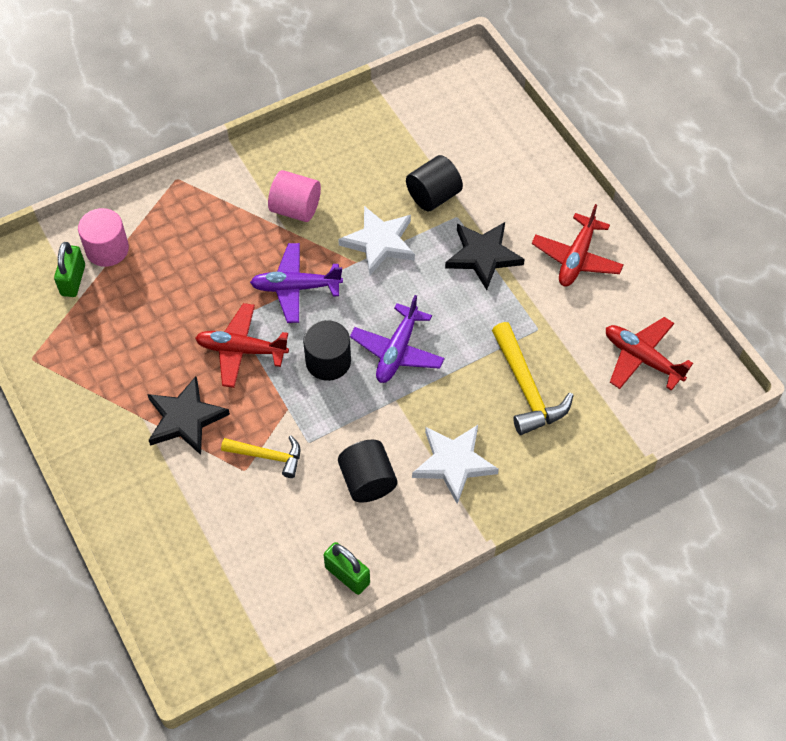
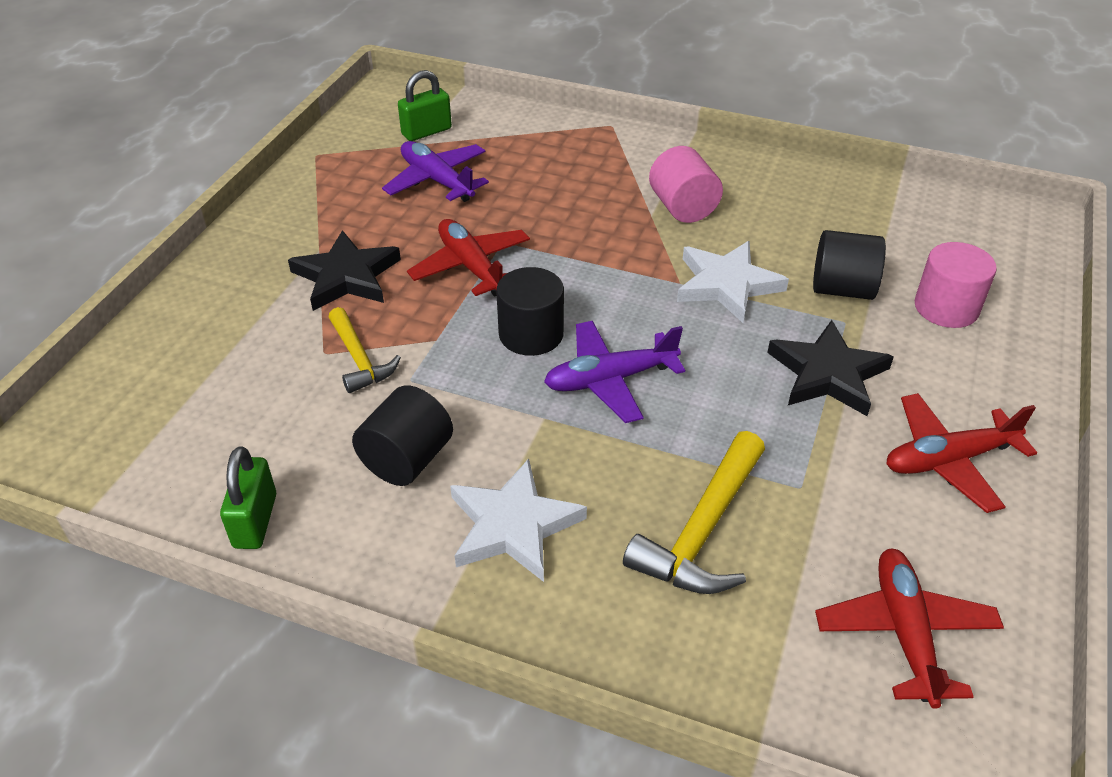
camera: 50 degrees right, 15 degrees down
pink cylinder [78,208,129,267] -> pink cylinder moved to [915,242,997,328]
purple plane [250,243,343,323] -> purple plane moved to [382,141,489,202]

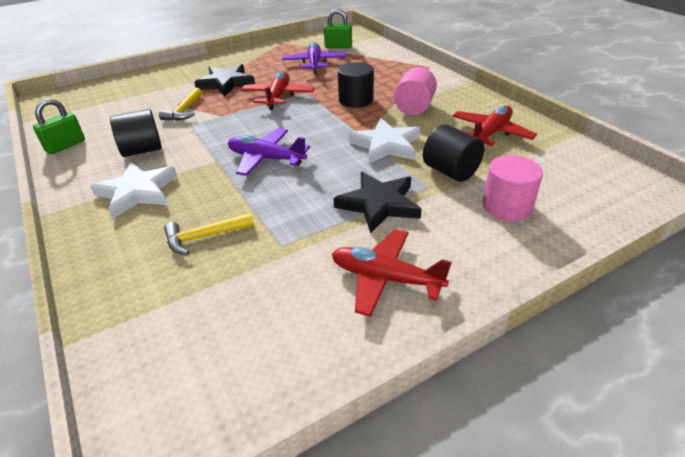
camera: 40 degrees right, 5 degrees down
black cylinder [496,267,564,356] -> black cylinder moved to [338,62,374,108]
yellow hammer [623,431,765,594] -> yellow hammer [164,213,254,255], size x0.64
red plane [815,549,1004,709] -> red plane moved to [452,105,537,146]

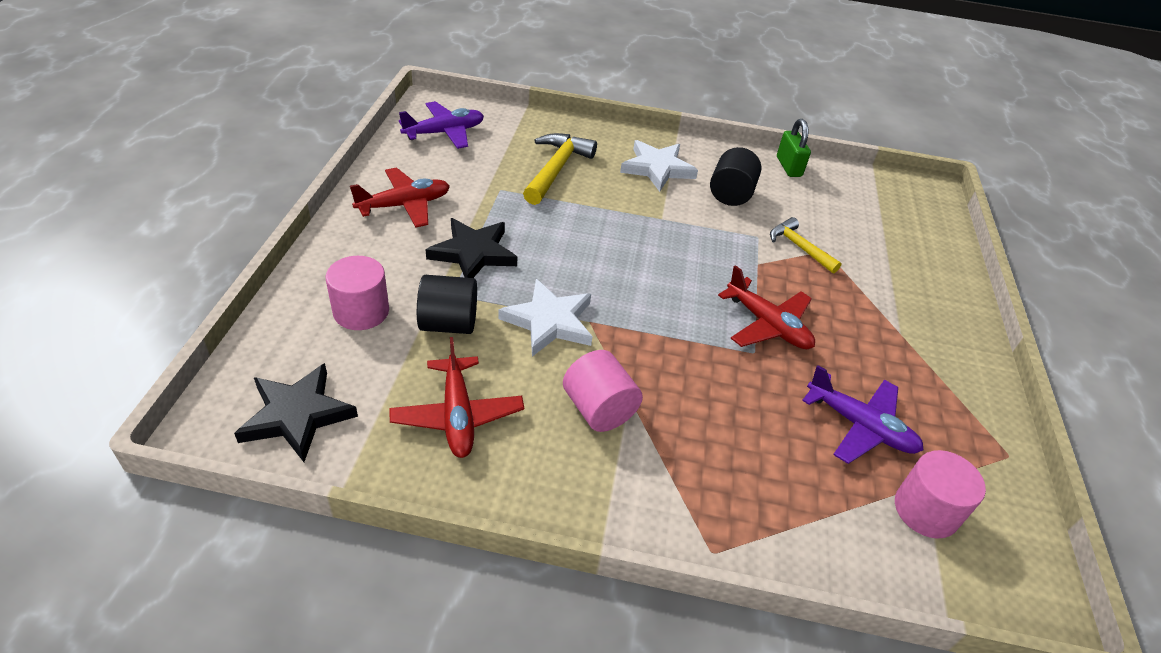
camera: 125 degrees right, 5 degrees up
yellow hammer [164,213,254,255] -> yellow hammer [523,133,597,205], size x1.56
black star [194,64,255,96] -> black star moved to [234,363,358,462]
purple plane [228,128,310,176] -> purple plane moved to [399,101,484,149]
green padlock [324,9,352,48] -> pink cylinder [895,450,986,539]
black cylinder [338,62,374,108] -> none

